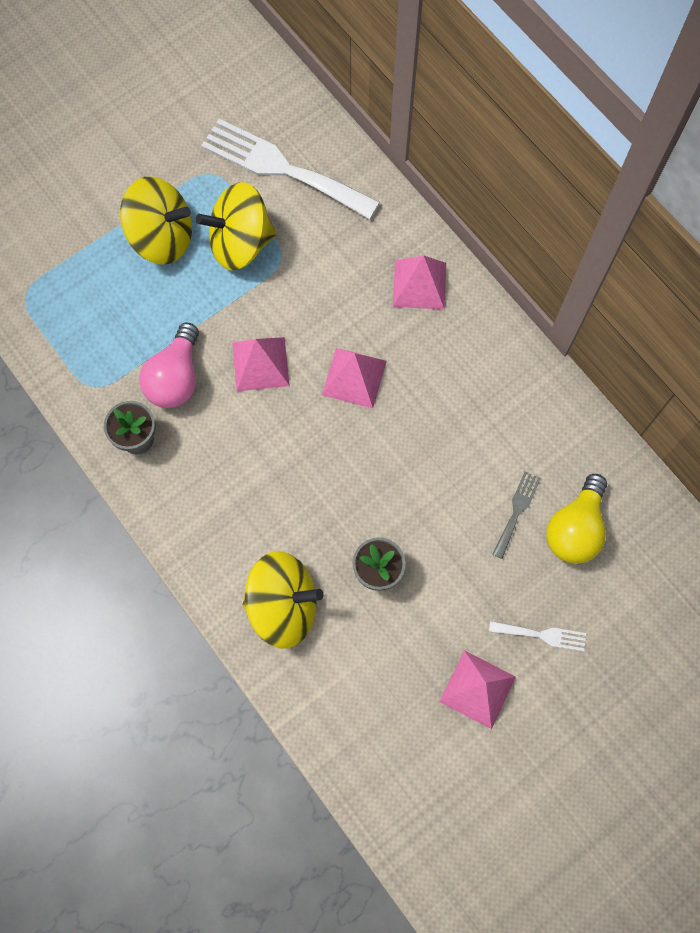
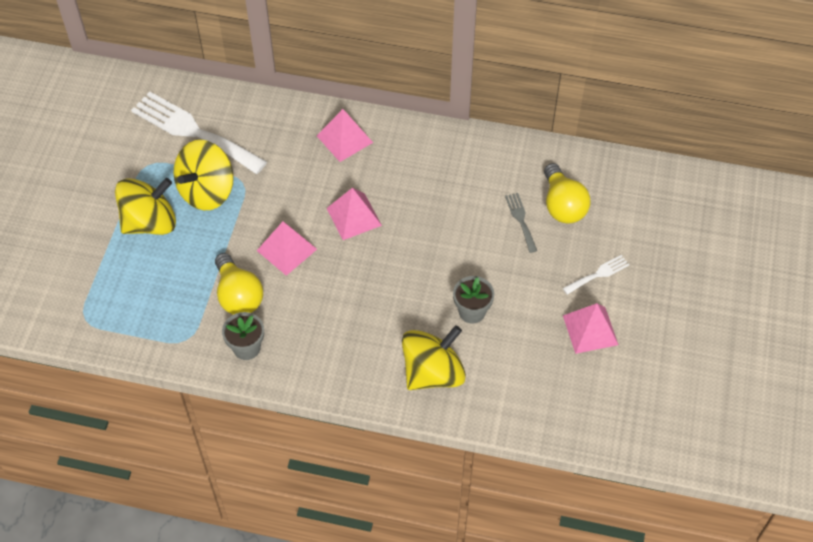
camera: 40 degrees left, 15 degrees down
pink light bulb [139,323,199,408] -> yellow light bulb [215,253,263,315]
white fork [201,119,380,220] -> white fork turned 45 degrees clockwise [131,91,267,174]

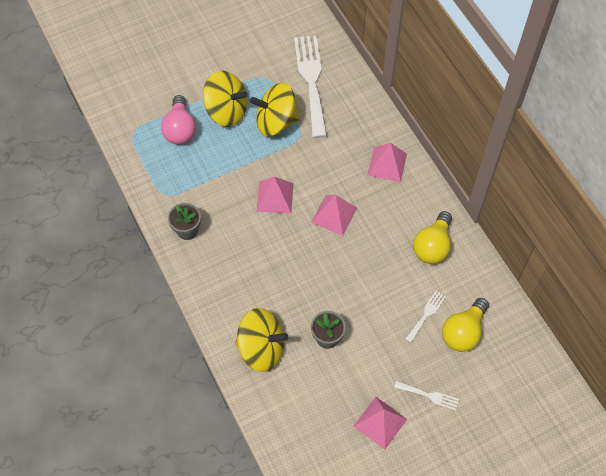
camera: 50 degrees right, 5 degrees up
yellow light bulb [215,253,263,315] -> yellow light bulb moved to [413,211,452,264]
grey fork [505,193,537,253] -> white fork [405,291,446,343]
none -> pink light bulb [161,95,196,145]

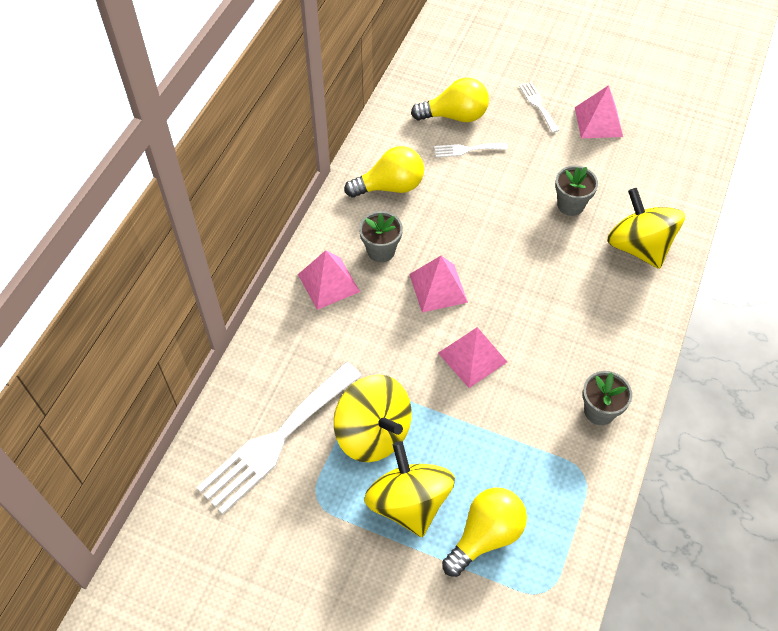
camera: 130 degrees left, 5 degrees down
pink light bulb [161,95,196,145] -> yellow light bulb [442,487,527,577]
none -> grey flower pot [359,211,403,262]

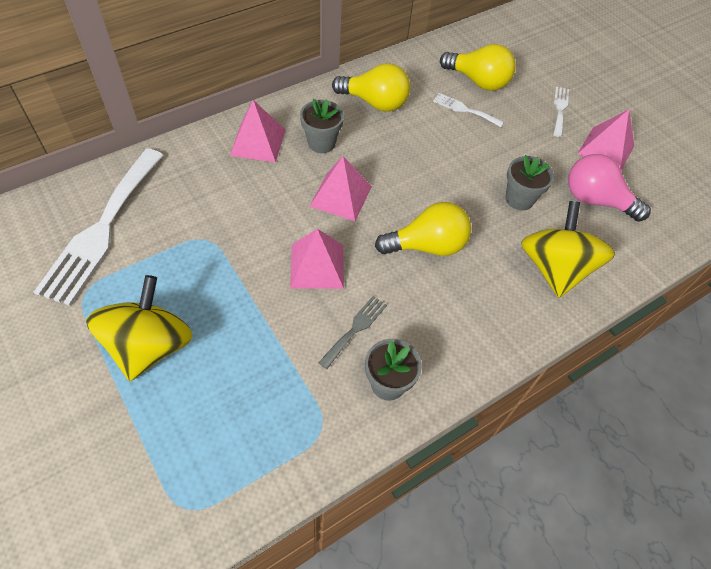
camera: 30 degrees right, 0 degrees up
white fork [197,362,362,514] -> white fork turned 60 degrees counterclockwise [34,148,164,306]
yellow spinning top [334,374,412,462] -> none
yellow light bulb [442,487,527,577] -> yellow light bulb moved to [375,202,471,256]
none -> grey fork [318,296,387,369]
none -> pink light bulb [568,154,651,222]

